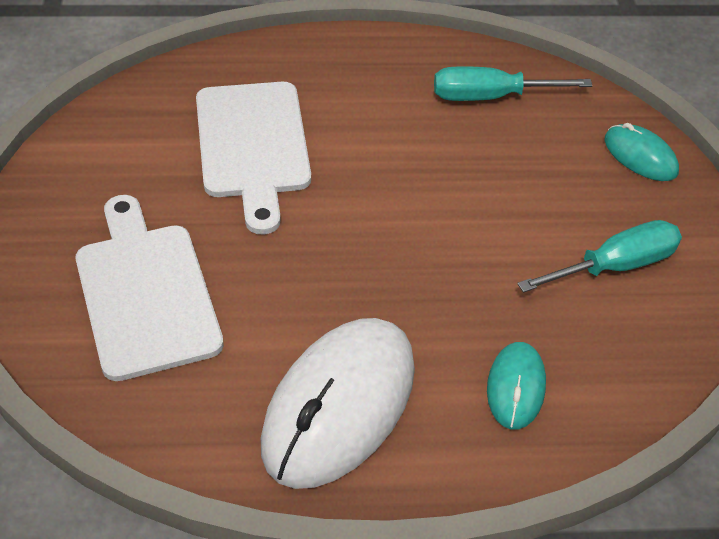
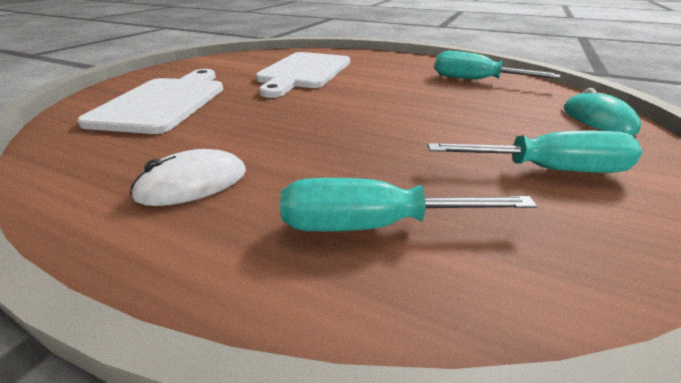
camera: 30 degrees right, 15 degrees down
white mouse [261,318,415,489] -> white mouse [130,149,246,206], size x0.49
turquoise mouse [487,342,546,430] -> turquoise screwdriver [280,178,537,232]

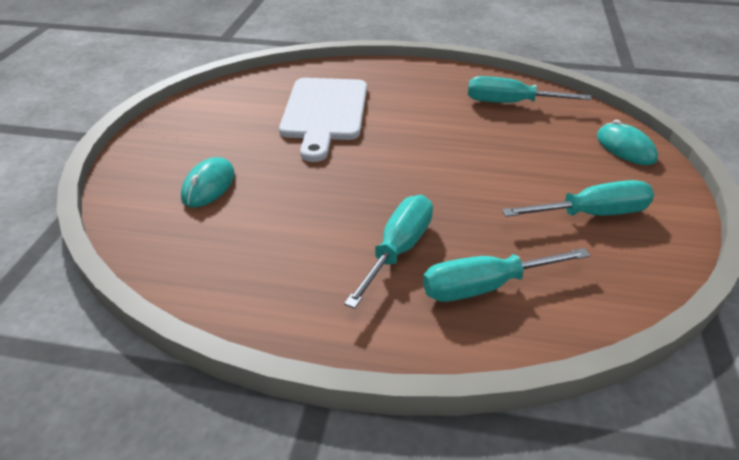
camera: 15 degrees left, 5 degrees up
white cutting board [77,69,223,134] -> turquoise mouse [181,157,235,208]
white mouse [130,149,246,206] -> none
none -> turquoise screwdriver [344,195,433,309]

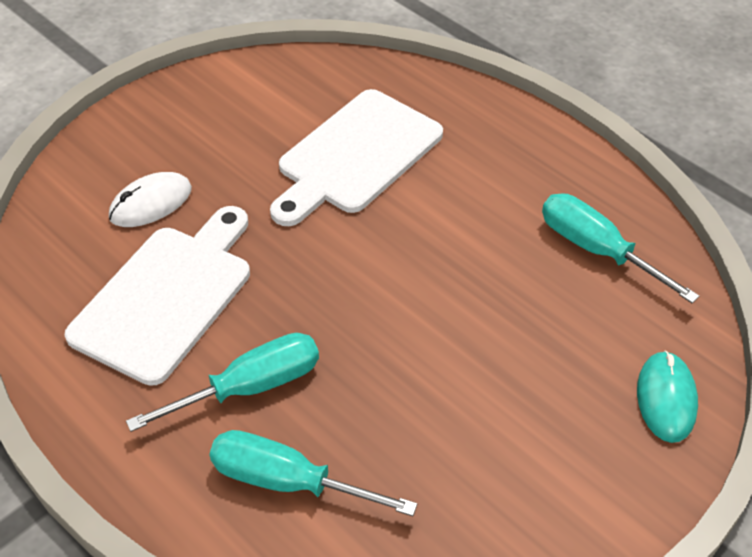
camera: 35 degrees right, 10 degrees up
turquoise mouse [181,157,235,208] -> white mouse [109,172,192,227]
turquoise screwdriver [502,180,654,217] -> none
none -> white cutting board [64,206,250,386]

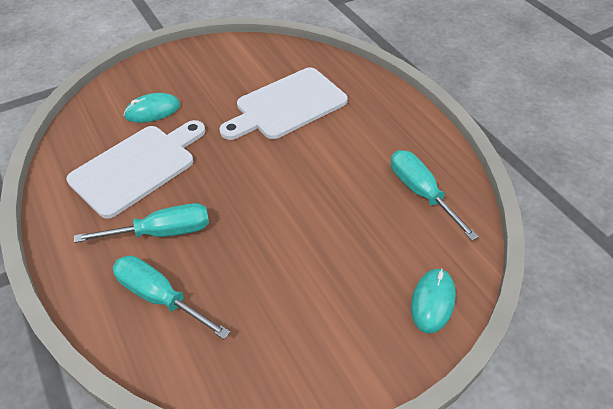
camera: 15 degrees right, 0 degrees up
white mouse [109,172,192,227] -> turquoise mouse [124,93,180,123]

